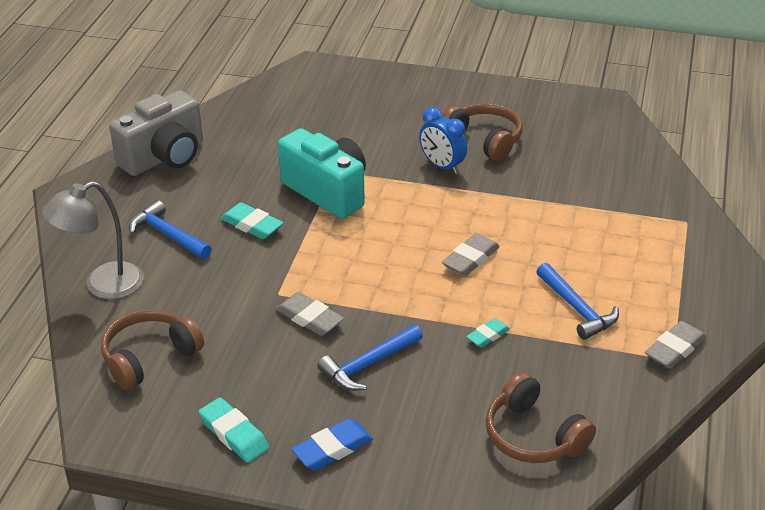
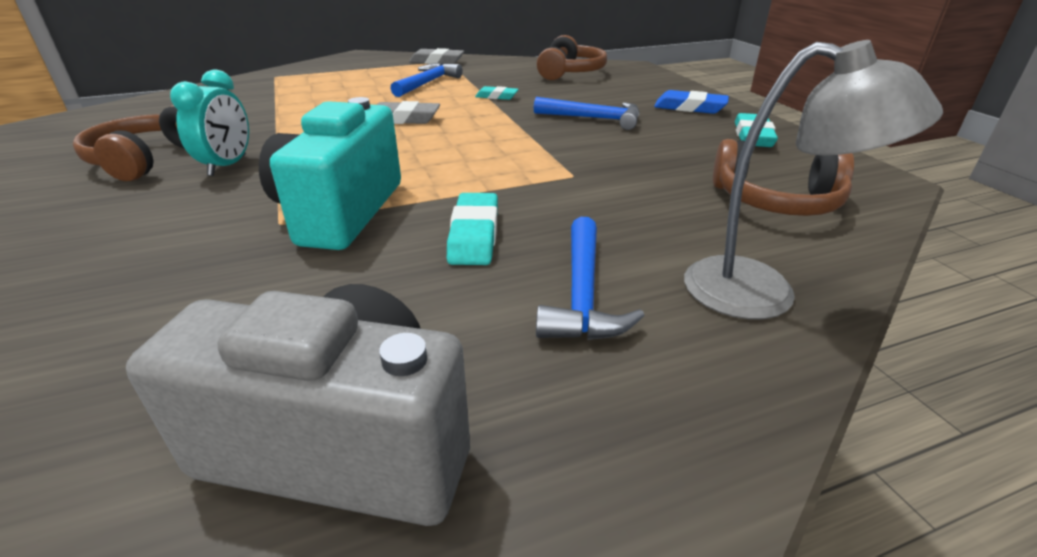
camera: 125 degrees left, 5 degrees down
grey eraser [276,292,344,336] -> none
blue clock [419,107,467,174] -> turquoise clock [170,69,249,176]

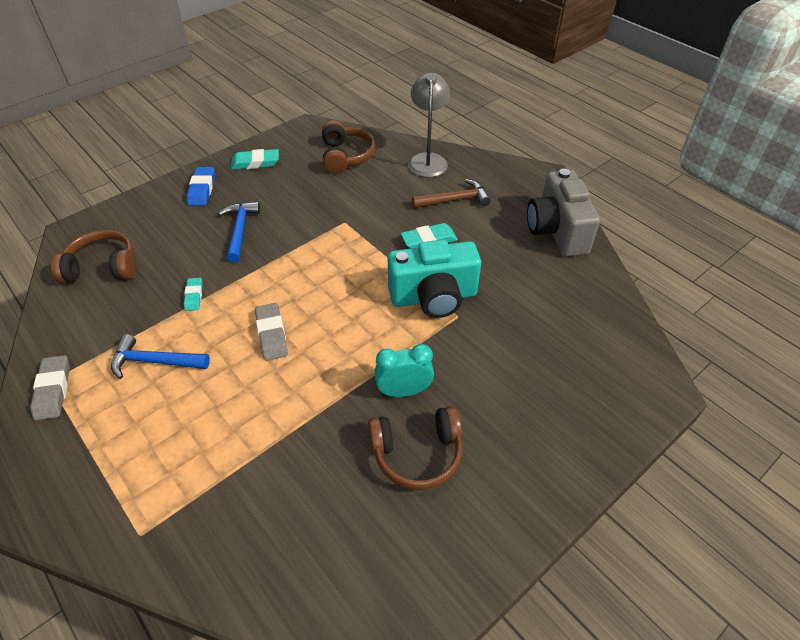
camera: 110 degrees left, 15 degrees up
blue hammer [536,217,645,340] -> brown hammer [412,179,491,208]

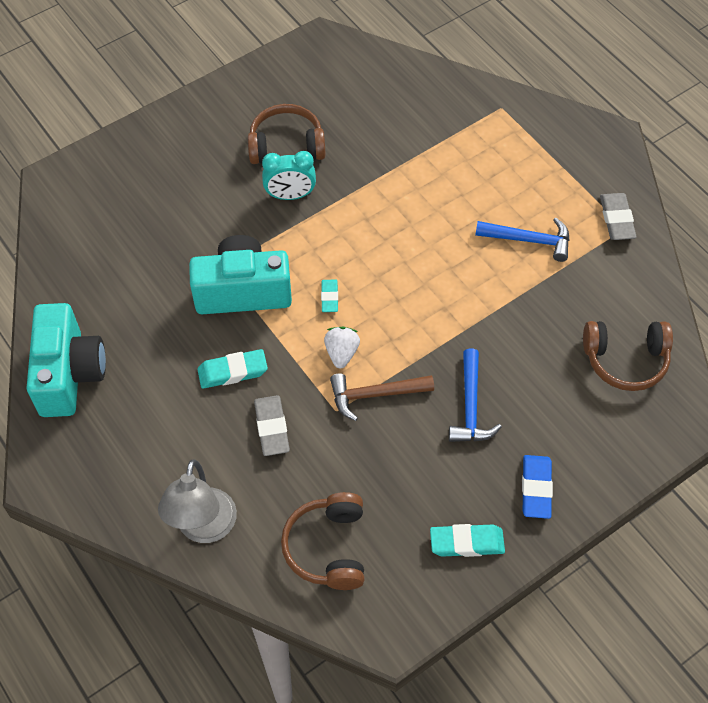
camera: 175 degrees left, 10 degrees up
turquoise eraser [184,278,203,311] -> turquoise eraser moved to [321,280,338,312]
grey eraser [255,303,288,361] -> grey eraser moved to [254,395,290,456]
brown hammer [412,179,491,208] -> brown hammer moved to [330,374,434,421]
grey camera [527,169,600,257] -> turquoise camera [26,303,106,417]
none -> white strawberry [324,327,360,369]

